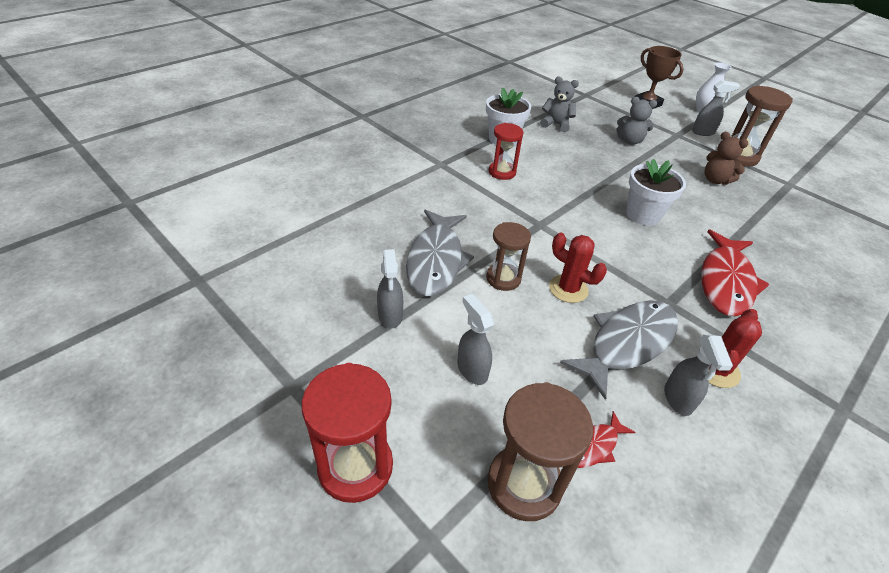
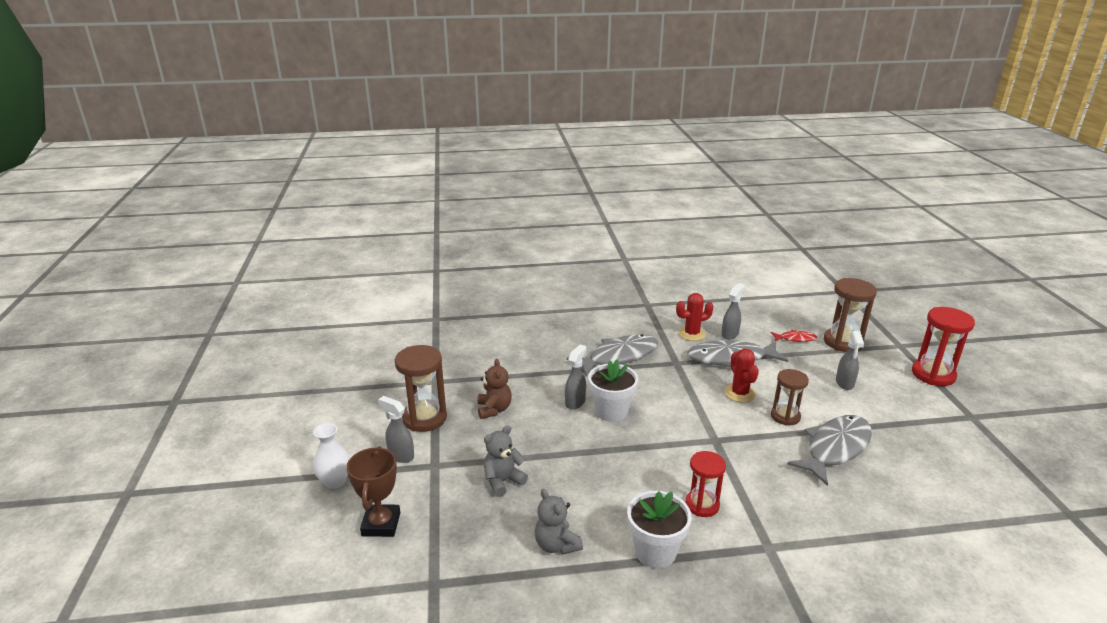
camera: 140 degrees left, 15 degrees down
grey spray bottle [377,249,403,328] -> grey spray bottle moved to [565,345,586,410]
grey teddy bear [617,97,657,145] -> grey teddy bear turned 90 degrees counterclockwise [484,425,528,497]
red fish [701,230,769,316] -> grey fish [567,334,658,376]

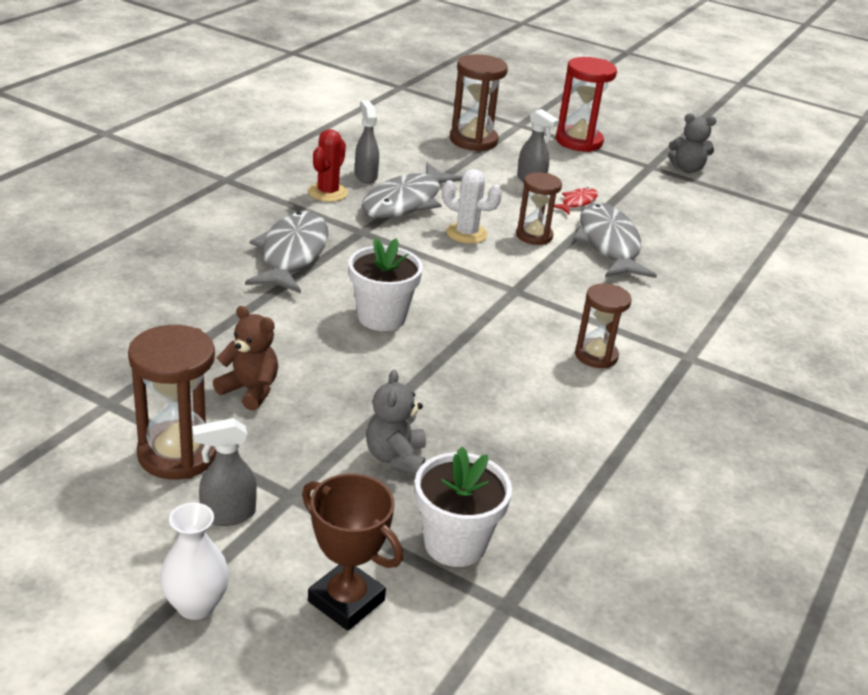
camera: 55 degrees left, 5 degrees up
grey teddy bear [535,489,583,555] -> grey teddy bear moved to [668,113,717,173]
grey spray bottle [565,345,586,410] -> none
white flower pot [627,491,692,568] -> white flower pot moved to [415,447,512,567]
red hourglass [685,451,726,517] -> brown hourglass [575,283,632,368]
red cactus [724,349,759,403] -> white cactus [442,169,502,244]
red fish [771,330,817,342] -> red fish moved to [554,187,598,214]

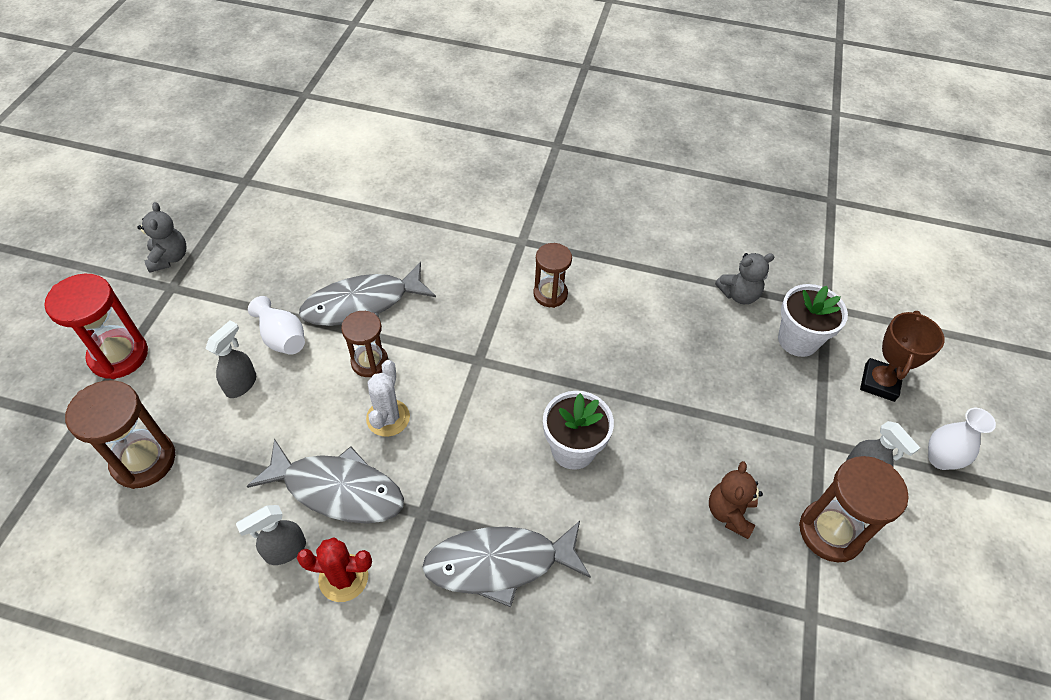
camera: 105 degrees left, 20 degrees up
grey teddy bear [366,370,426,475] -> grey teddy bear moved to [715,253,774,304]
red fish [554,187,598,214] -> white vase [248,296,305,355]

